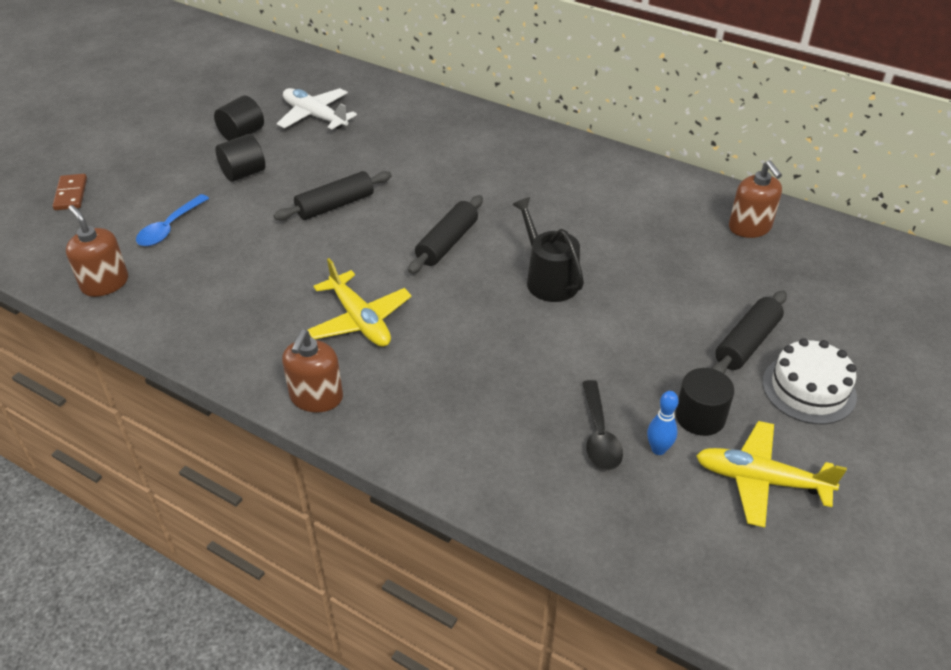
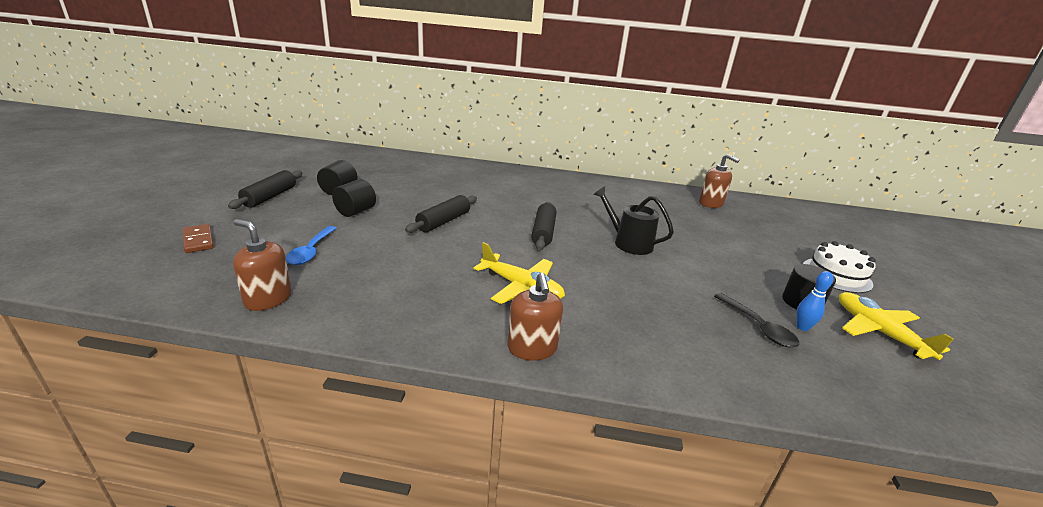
camera: 25 degrees left, 15 degrees down
white plane [277,88,357,130] -> none
yellow plane [696,421,847,527] -> yellow plane turned 75 degrees clockwise [839,292,954,360]
black rolling pin [711,290,787,374] -> black rolling pin moved to [228,170,303,209]

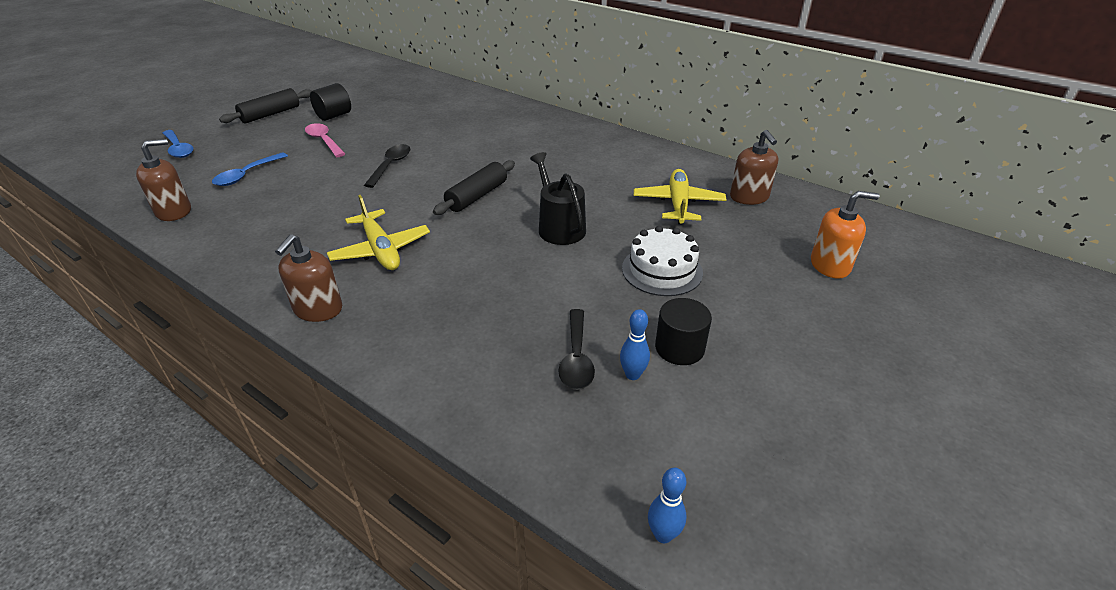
camera: 30 degrees right, 10 degrees up
brown domino [183,224,214,253] -> blue spoon [163,130,193,158]
brown soap dispenser [233,219,292,311] -> brown soap dispenser turned 90 degrees clockwise [136,139,191,221]
black cylinder [332,179,376,217] -> pink spoon [305,123,345,157]
black rolling pin [405,195,477,233] -> black spoon [364,144,410,188]
white cake [803,241,876,293] -> white cake moved to [622,226,703,296]
yellow plane [839,292,954,360] -> yellow plane moved to [634,169,727,224]
none -> blue bowling pin [648,467,686,543]
none -> orange soap dispenser [811,191,880,279]

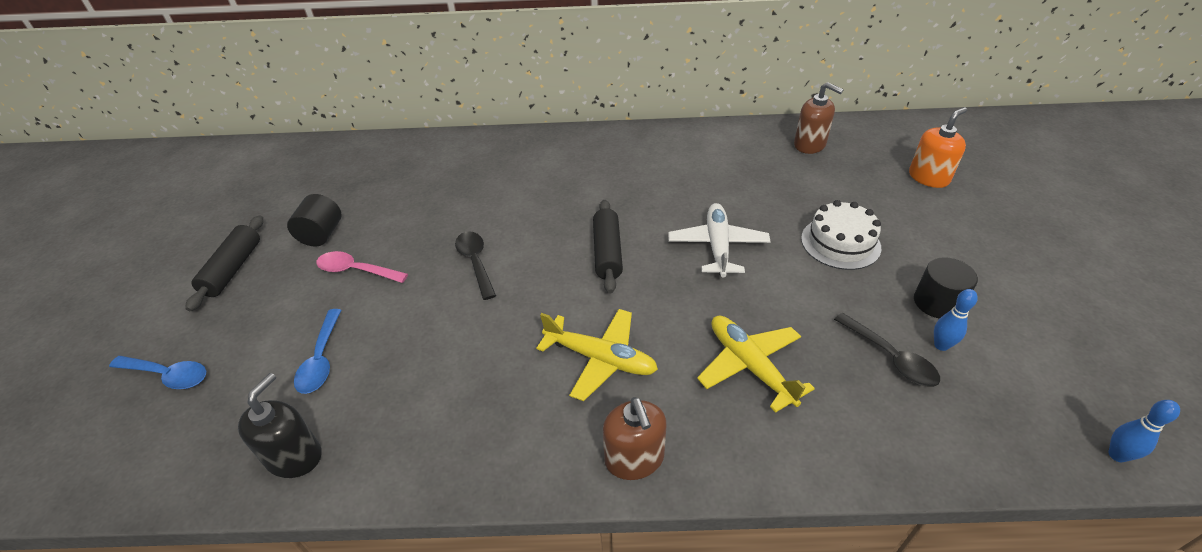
camera: 35 degrees left, 5 degrees up
brown soap dispenser [136,139,191,221] -> black soap dispenser [238,373,322,478]
black watering can [530,152,586,245] -> white plane [668,203,771,278]
yellow plane [634,169,727,224] -> yellow plane moved to [697,316,815,413]

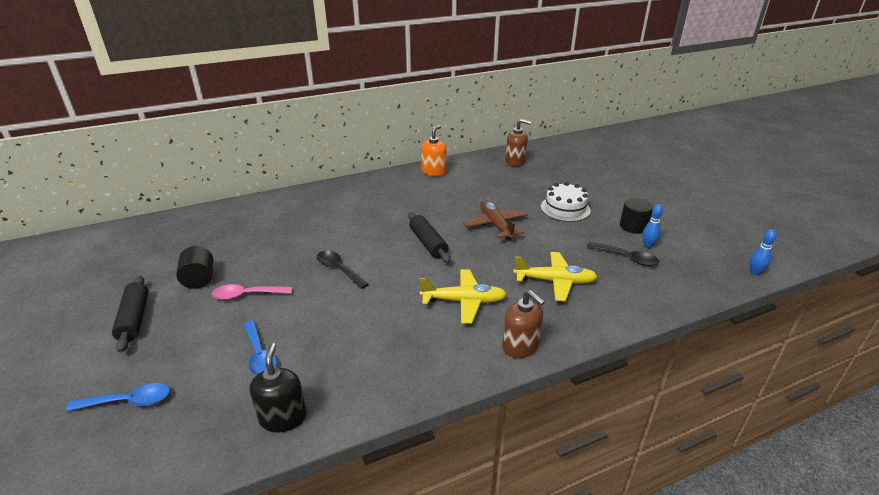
camera: 25 degrees left, 10 degrees down
white plane [668,203,771,278] -> brown plane [463,200,528,240]
yellow plane [697,316,815,413] -> yellow plane turned 150 degrees clockwise [513,252,598,301]
orange soap dispenser [909,107,967,188] -> orange soap dispenser moved to [421,125,447,176]

